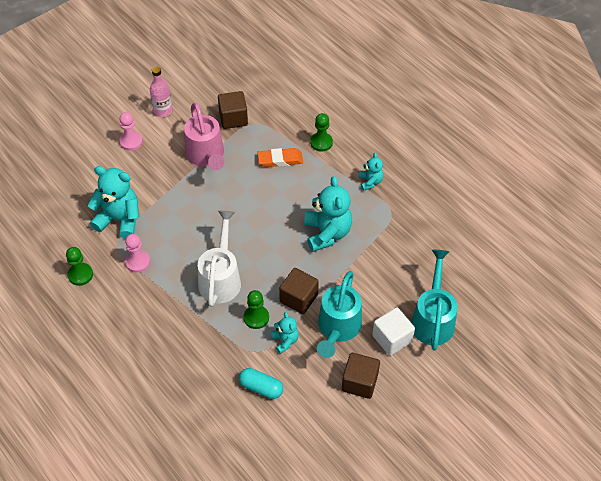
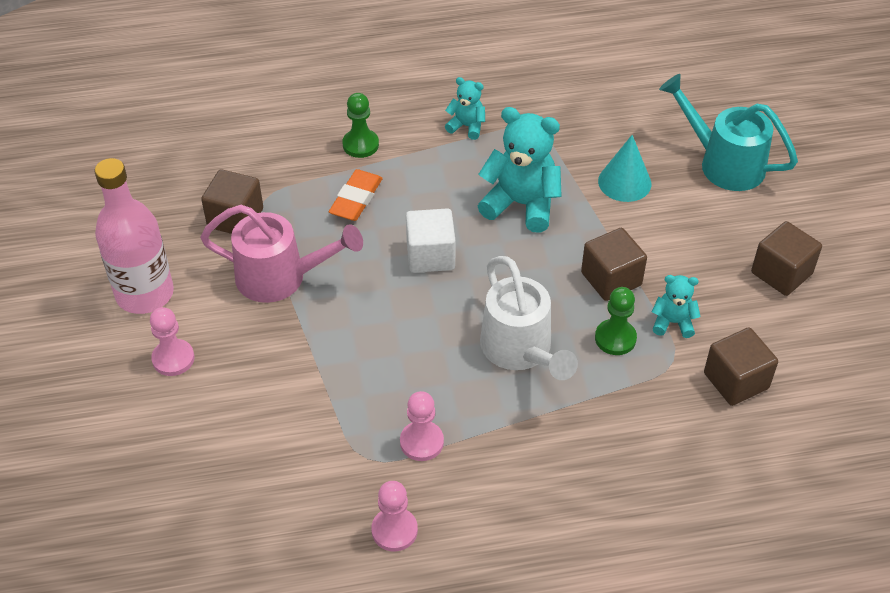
camera: 60 degrees left, 5 degrees down
green pawn [66,247,93,286] -> pink pawn [371,481,418,551]
turquoise teddy bear [87,166,139,239] -> none
pink bottle [150,67,172,117] -> pink bottle [94,158,174,314], size x1.68
white watering can [198,210,241,307] -> white watering can turned 150 degrees counterclockwise [480,256,578,380]
turquoise capsule [239,368,283,399] -> brown cube [704,328,778,406]
turquoise watering can [317,271,362,358] -> none
white cube [372,307,415,356] -> white cube moved to [406,208,456,273]
none -> turquoise cone [598,135,652,202]

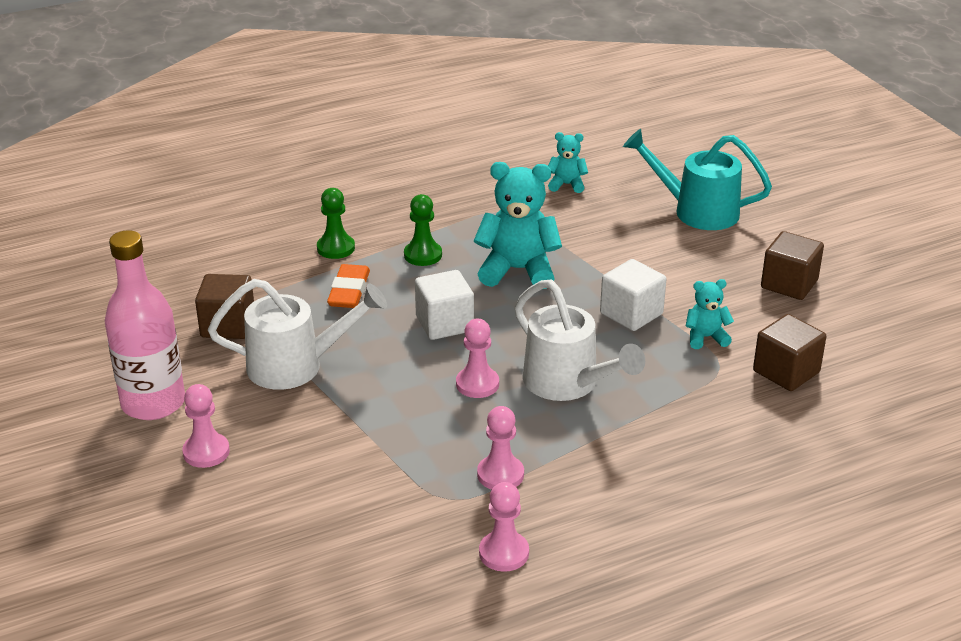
camera: 15 degrees left, 15 degrees down
pink watering can [200,205,363,303] -> white watering can [208,279,387,390]
turquoise teddy bear [445,77,485,140] -> turquoise teddy bear moved to [548,132,588,193]
brown cube [581,228,647,301] -> white cube [600,259,666,331]
green pawn [595,287,637,355] -> green pawn moved to [404,194,442,266]
turquoise cone [598,135,652,202] -> none
none -> pink pawn [456,319,499,398]

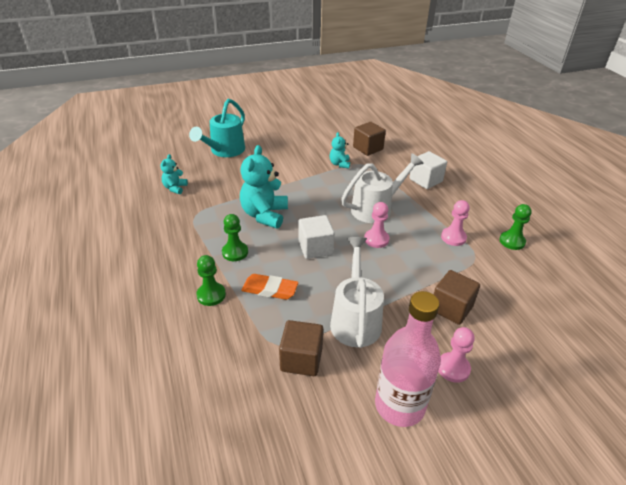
camera: 85 degrees left, 5 degrees up
pink pawn [479,482,529,572] -> green pawn [499,204,532,250]
white cube [600,259,666,331] -> white cube moved to [409,151,447,189]
brown cube [761,231,824,300] -> brown cube moved to [434,270,480,325]

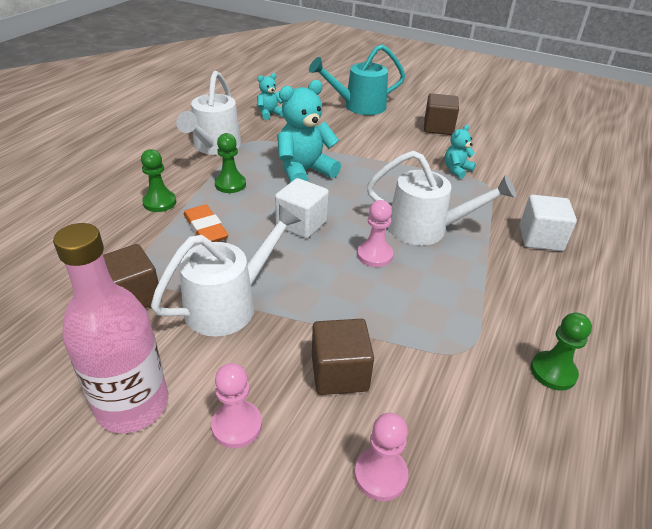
camera: 45 degrees right, 0 degrees up
brown cube [353,122,386,156] -> brown cube moved to [424,93,459,135]
pink pawn [441,200,470,246] -> pink pawn moved to [354,413,408,501]
none -> white watering can [176,71,241,155]

